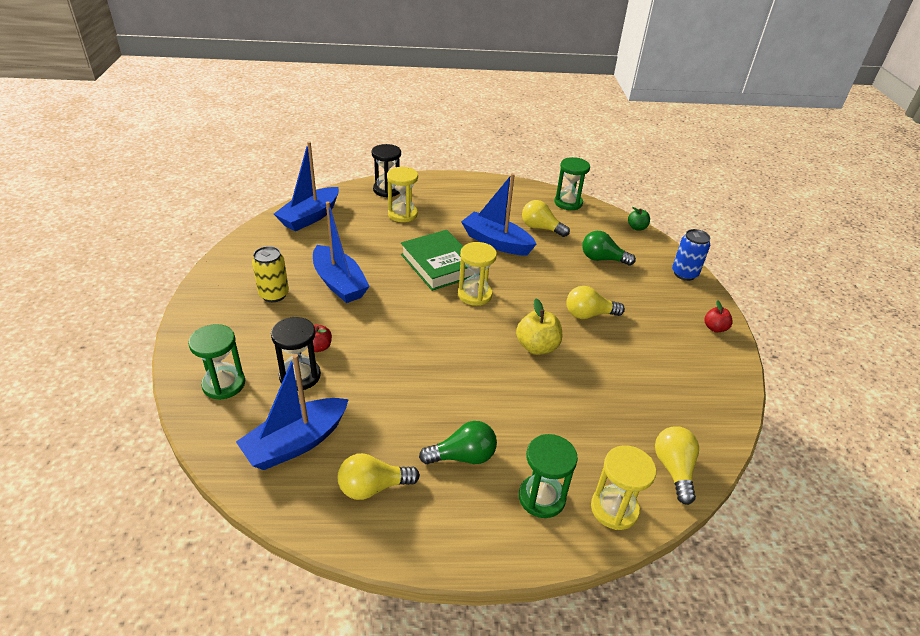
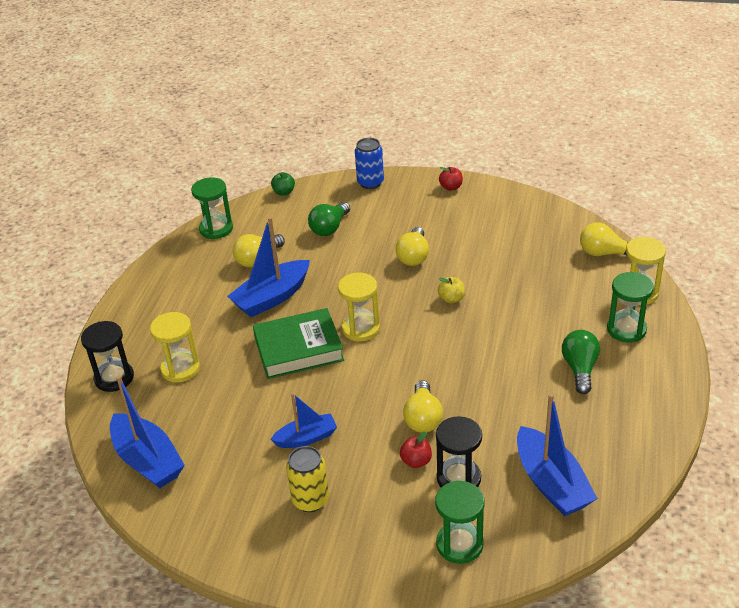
camera: 70 degrees left, 0 degrees up
blue boat [313,201,370,303] -> blue boat [270,393,337,448], size x0.62
yellow light bulb [338,453,420,500] -> yellow light bulb moved to [403,380,443,433]
yellow apple [516,298,562,355] -> yellow apple [438,277,465,304], size x0.61

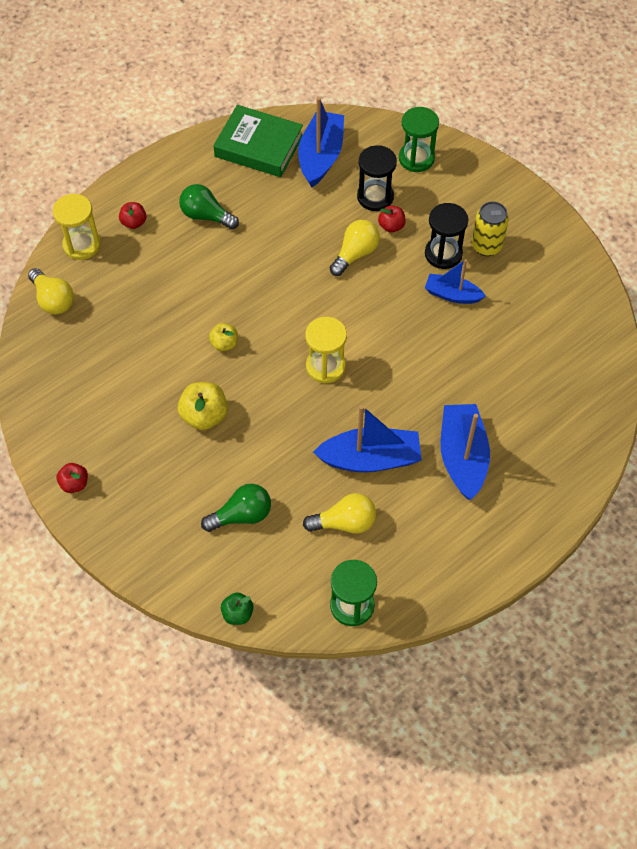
camera: 145 degrees left, 20 degrees up
black hourglass [81,321,134,392] -> black hourglass moved to [425,203,468,269]
blue boat [110,375,185,488] -> blue boat moved to [441,404,490,500]
yellow hourglass [150,312,200,383] -> none
green book [253,308,344,379] -> green book moved to [213,105,303,177]
blue can [355,138,384,189] -> none
yellow light bulb [395,227,429,266] -> yellow apple [178,382,228,430]
green light bulb [562,330,600,394] -> green light bulb turned 75 degrees clockwise [179,184,239,229]
green hourglass [607,272,654,342] -> red apple [119,202,147,229]

